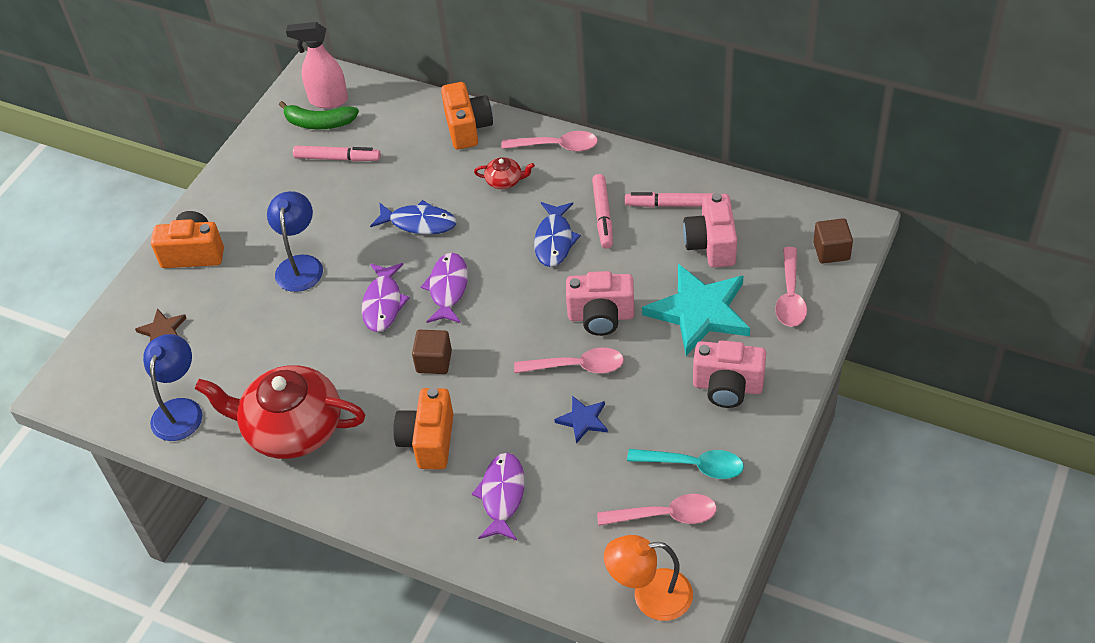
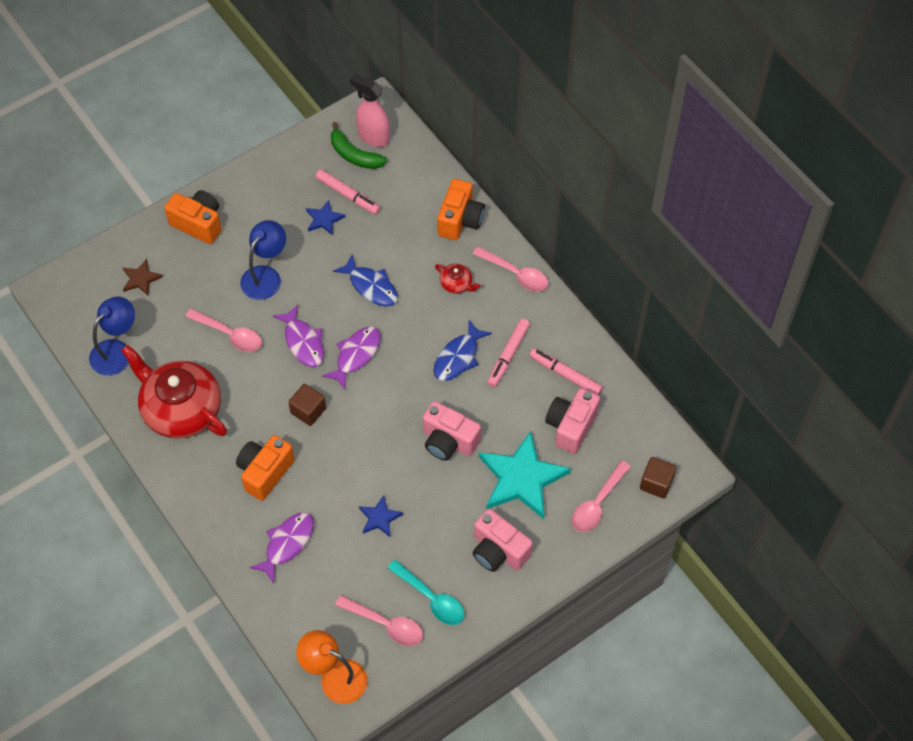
camera: 25 degrees right, 10 degrees up
purple fish [362,263,410,332] -> purple fish turned 60 degrees counterclockwise [273,304,324,367]
pink spoon [514,348,624,373] -> pink spoon moved to [185,308,262,352]
none -> blue star [306,200,346,235]

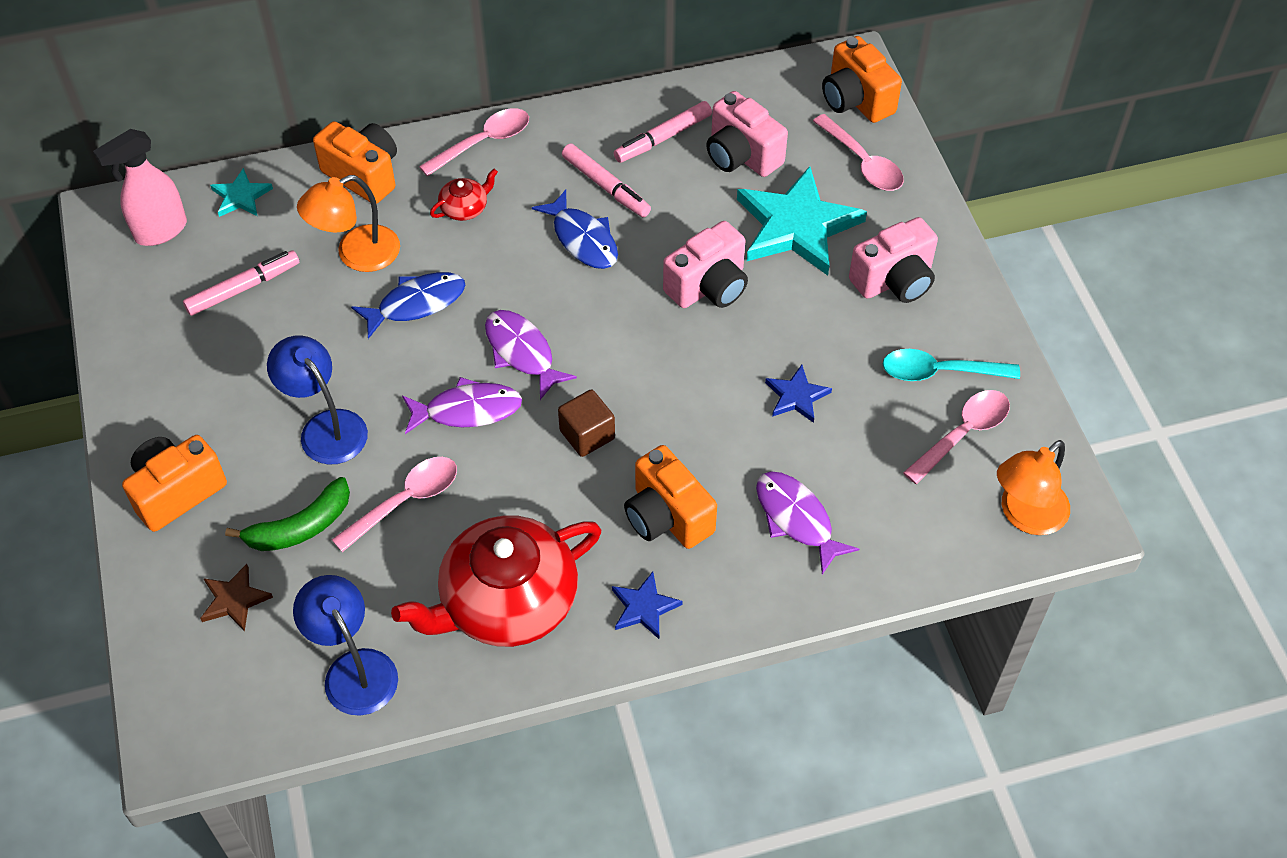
camera: 70 degrees left, 5 degrees down
blue star [306,200,346,235] -> blue star moved to [612,572,683,639]
green banana [331,122,387,169] -> green banana moved to [225,477,350,551]
turquoise spoon [388,560,464,625] -> turquoise spoon turned 150 degrees counterclockwise [883,349,1020,381]
brown cube [640,457,676,498] -> orange camera [822,36,902,123]
none -> turquoise star [210,168,273,217]
none -> orange lamp [297,175,400,272]

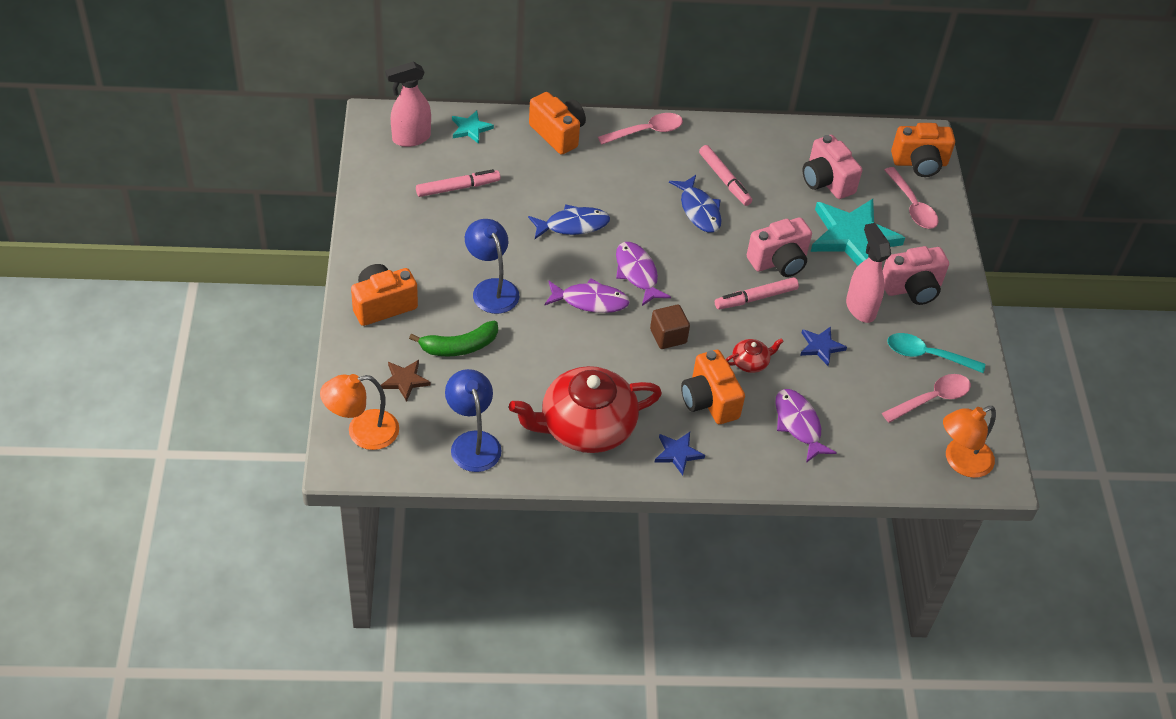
camera: 10 degrees right, 5 degrees down
orange lamp [297,175,400,272] -> orange lamp moved to [320,374,399,450]
pink spoon [332,457,457,552] -> none
red teapot [430,169,498,221] -> red teapot moved to [726,338,784,373]
pink marker [614,101,712,163] -> pink marker moved to [715,277,799,309]
orange camera [822,36,902,123] -> orange camera turned 75 degrees counterclockwise [891,123,955,177]
none -> pink spray bottle [846,223,891,323]

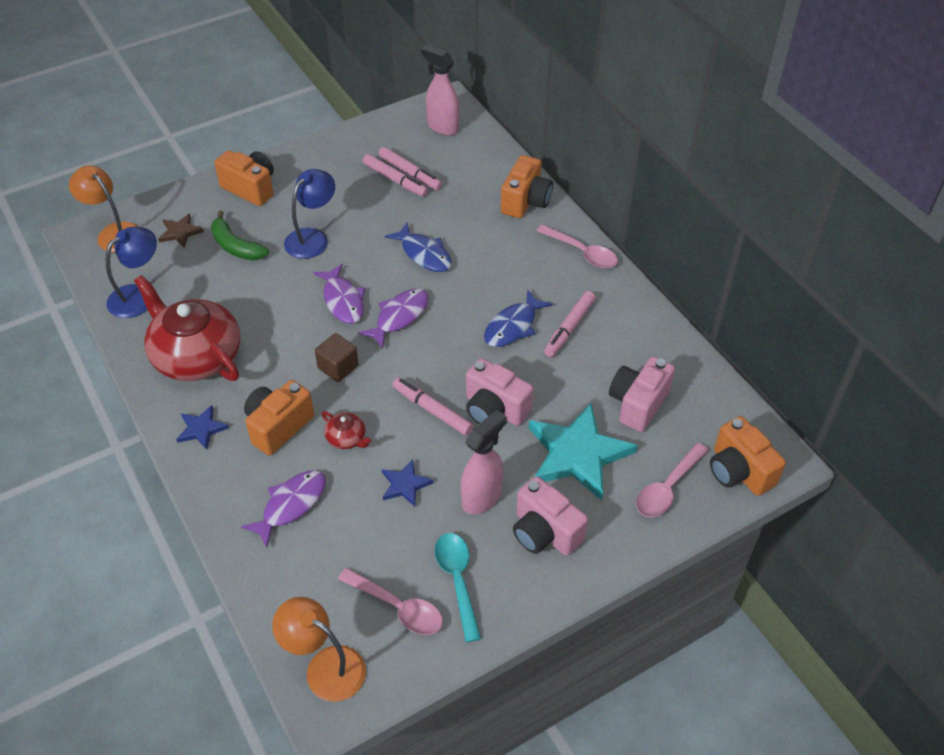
camera: 65 degrees right, 0 degrees up
turquoise star [452,111,494,144] -> none
none -> pink marker [363,154,428,197]

